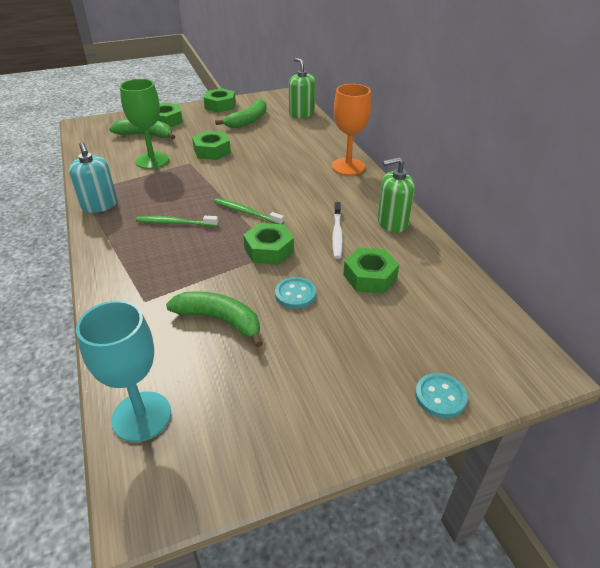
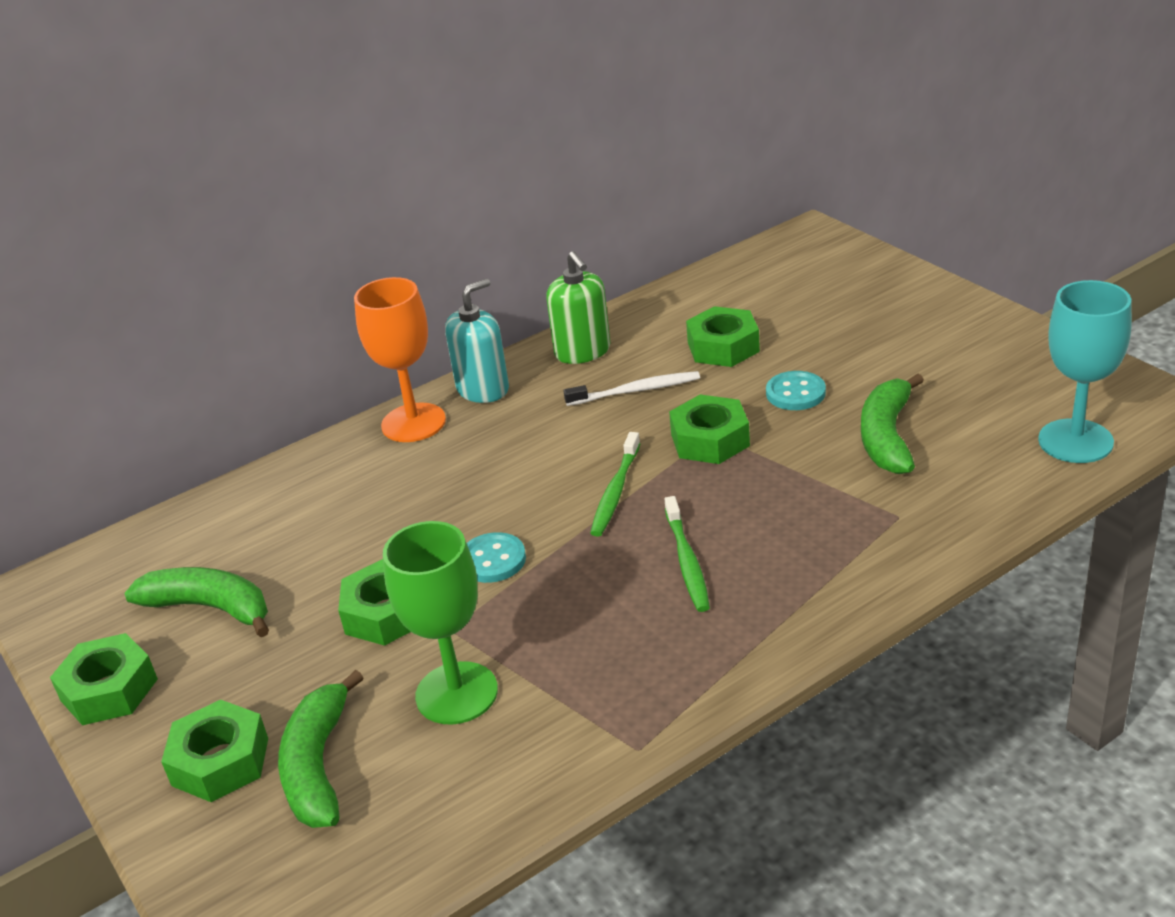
camera: 100 degrees left, 5 degrees down
turquoise soap dispenser [69,142,117,213] -> turquoise soap dispenser moved to [445,279,509,403]
green soap dispenser [289,58,315,118] -> none
turquoise button [415,373,468,418] -> turquoise button moved to [467,532,526,583]

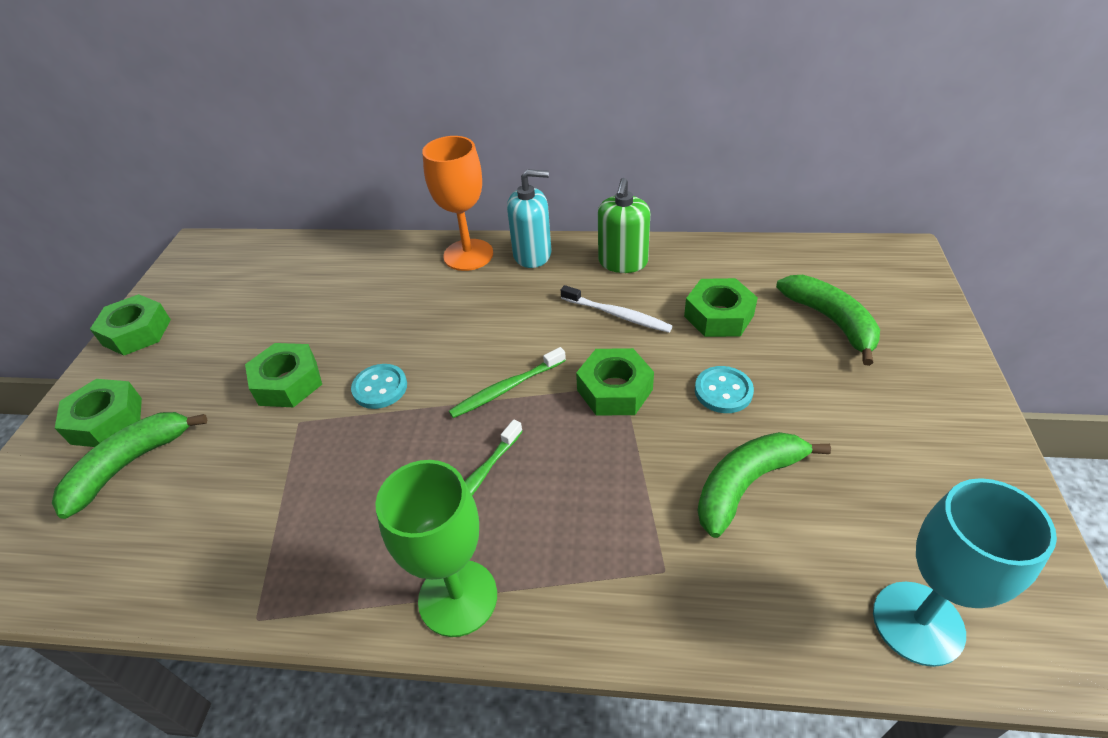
camera: 40 degrees right, 10 degrees up
green banana [124,567,269,637] -> green banana moved to [776,275,880,366]
green goblet [383,521,498,725] -> green goblet moved to [375,460,497,637]

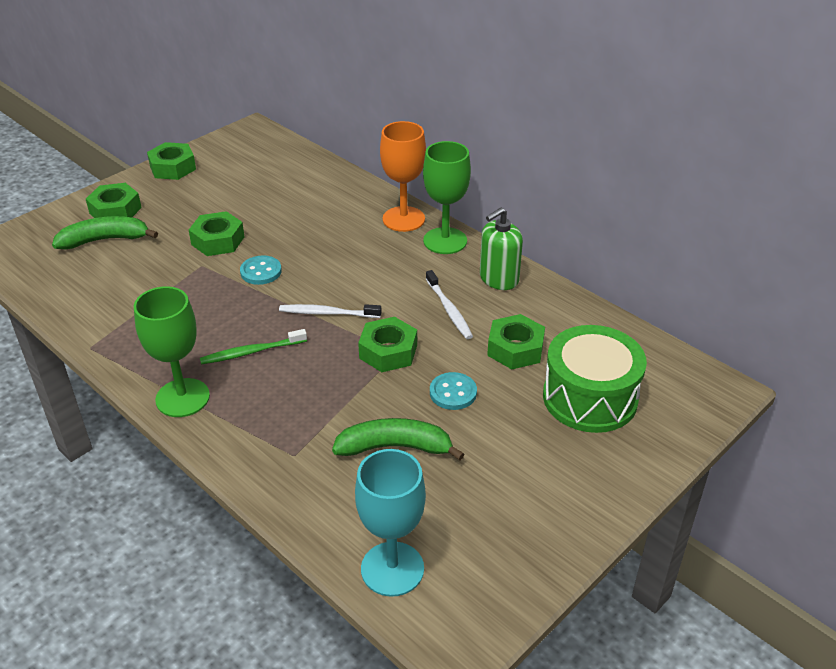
camera: 35 degrees right, 5 degrees down
green toothbrush [449,347,566,418] -> white toothbrush [279,304,382,318]
turquoise soap dispenser [507,169,551,268] -> green goblet [423,141,471,254]
green banana [776,275,880,366] -> green drum [543,325,647,433]

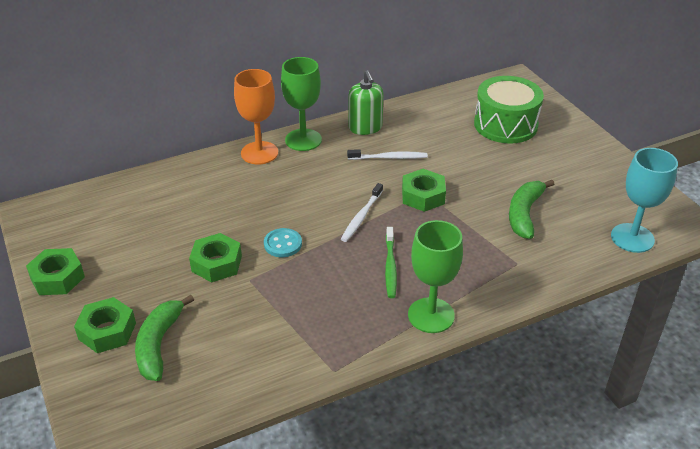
camera: 70 degrees left, 0 degrees up
turquoise button [430,372,477,410] -> none
green nut [487,314,545,369] -> none

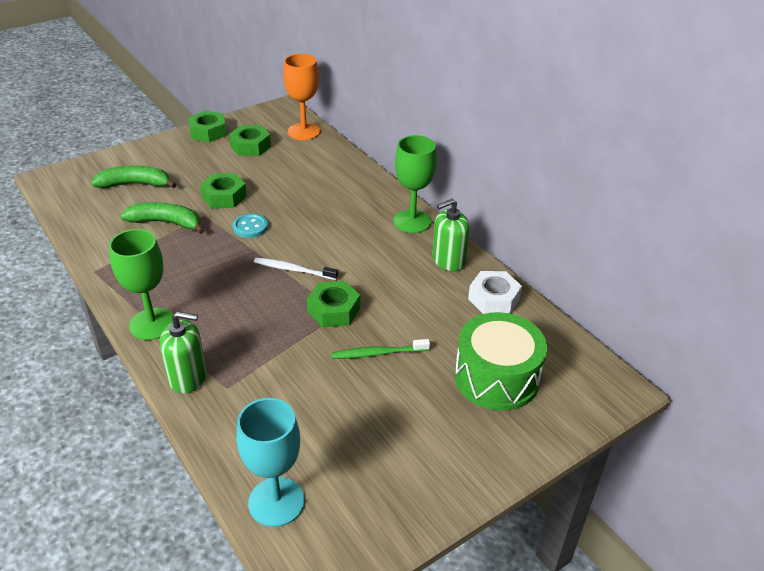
camera: 80 degrees right, 0 degrees up
green nut [74,297,136,353] -> green nut moved to [229,125,271,156]
orange goblet [234,69,278,164] -> orange goblet moved to [283,54,320,140]
white toothbrush [347,149,428,160] -> none
green toothbrush [385,227,397,298] -> green toothbrush moved to [331,339,430,359]
green banana [509,180,554,239] -> green banana moved to [120,202,205,234]
none -> green soap dispenser [160,311,207,394]
none -> white nut [468,271,522,314]

